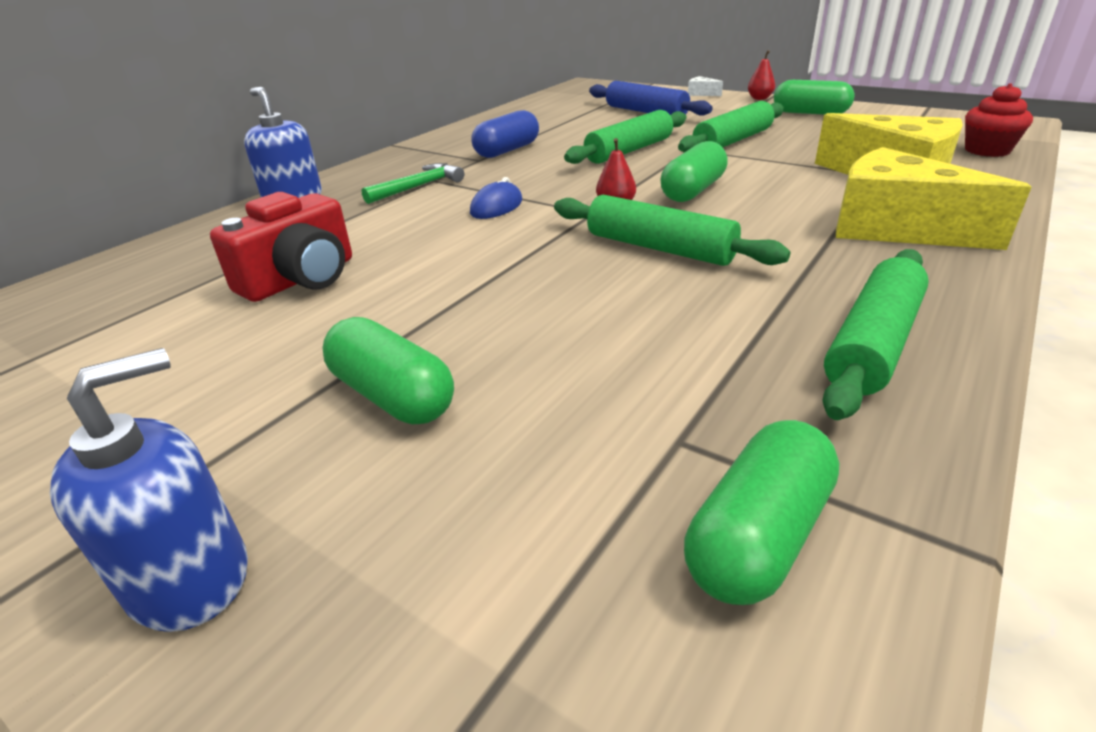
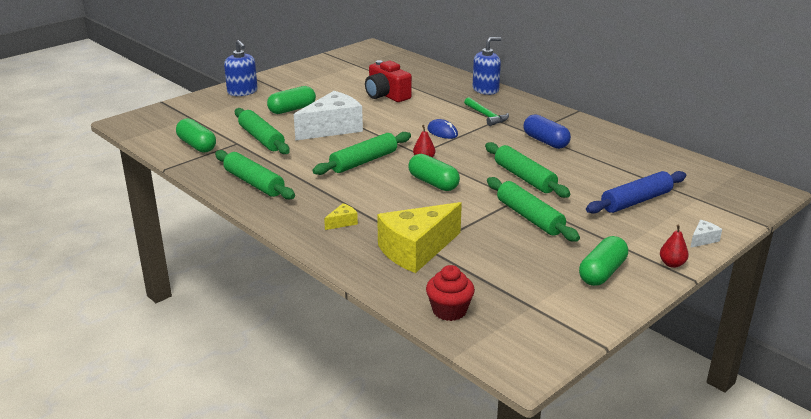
camera: 100 degrees right, 5 degrees down
yellow cheese [836,147,1031,250] -> yellow cheese [324,203,358,230], size x0.40
none -> green rolling pin [235,108,290,154]
none -> white cheese [294,91,363,141]

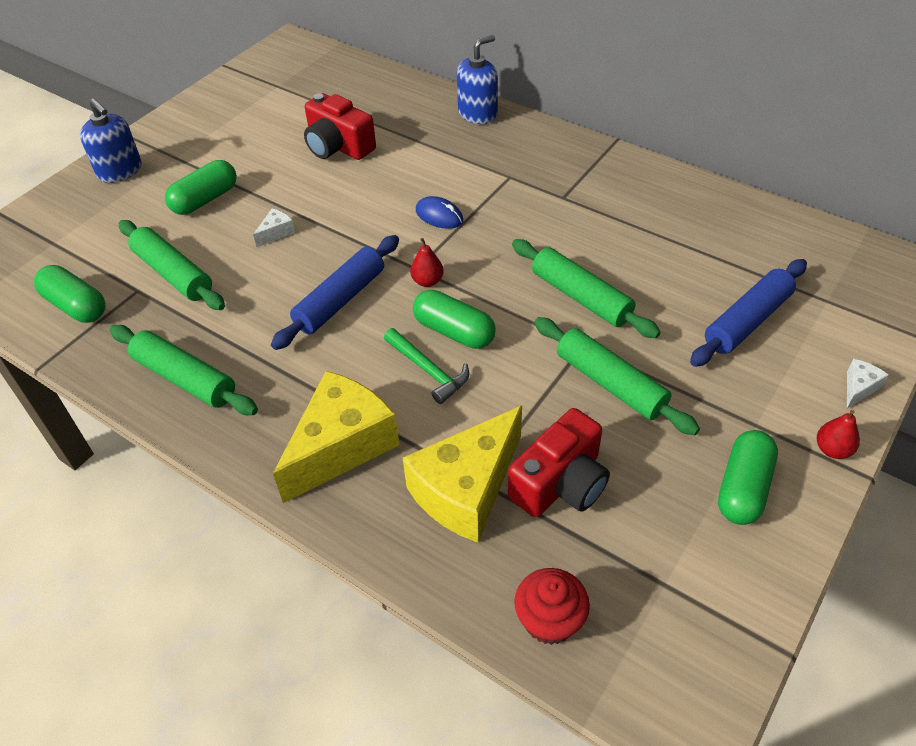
camera: 10 degrees left, 20 degrees up
white cheese [294,91,363,141] -> white cheese [253,209,295,247], size x0.40
green rolling pin [313,132,411,175] -> blue rolling pin [271,235,399,350]
yellow cheese [324,203,358,230] -> yellow cheese [273,371,399,503], size x2.48
green hammer [464,97,509,126] -> green hammer moved to [384,328,469,404]
blue capsule [524,114,571,149] -> none
none -> red camera [508,408,610,517]

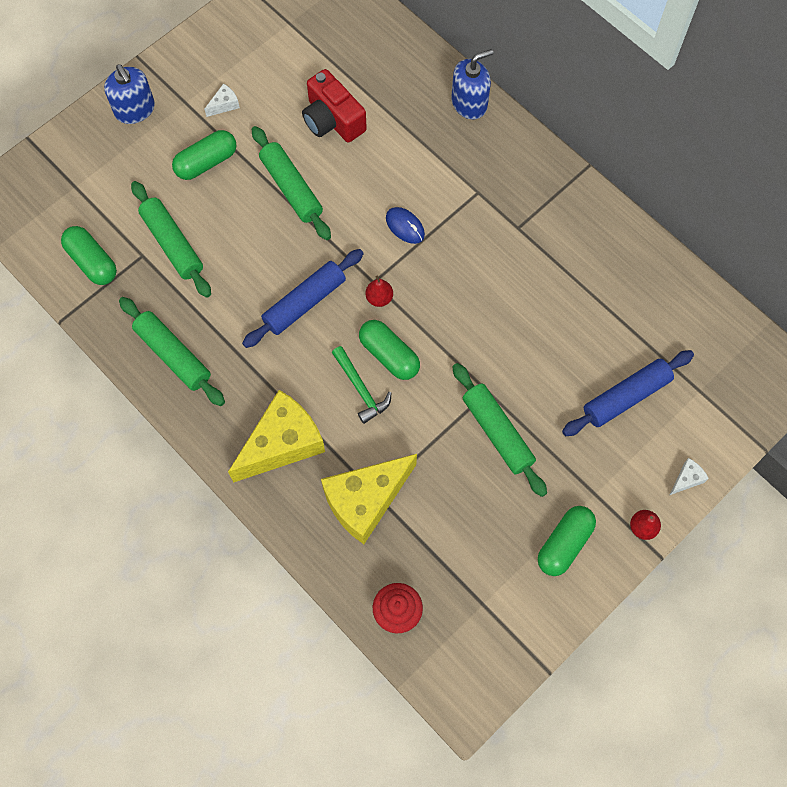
camera: 10 degrees right, 20 degrees up
white cheese [253,209,295,247] -> white cheese moved to [204,84,240,117]
red camera [508,408,610,517] -> none
green rolling pin [512,239,661,338] -> green rolling pin moved to [252,126,331,240]

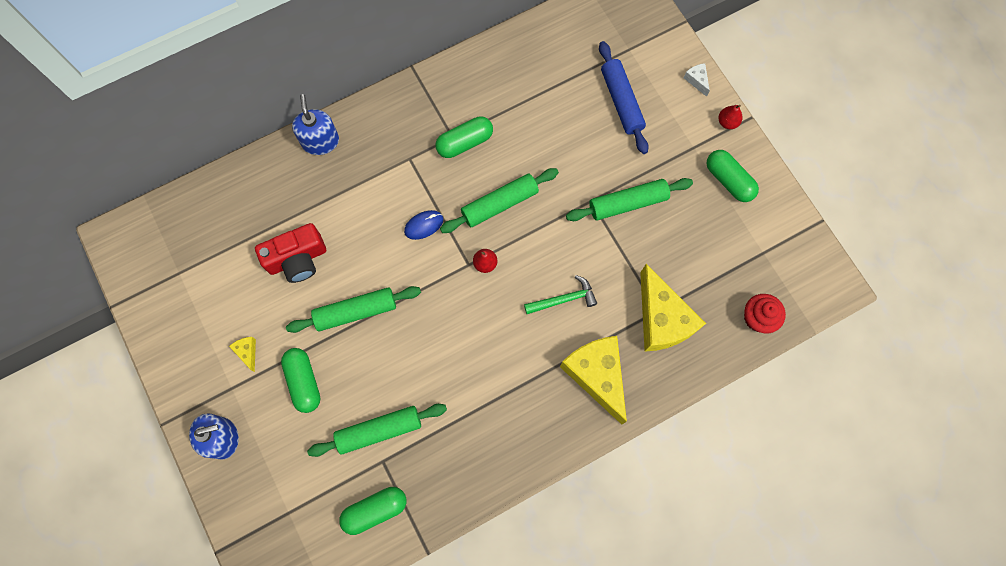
camera: 75 degrees left, 5 degrees up
green rolling pin [119,297,225,406] -> green rolling pin moved to [440,168,559,233]
white cheese [204,84,240,117] -> yellow cheese [229,337,256,372]
blue rolling pin [242,249,364,348] -> none
green capsule [359,320,420,380] -> green capsule moved to [436,116,493,158]

